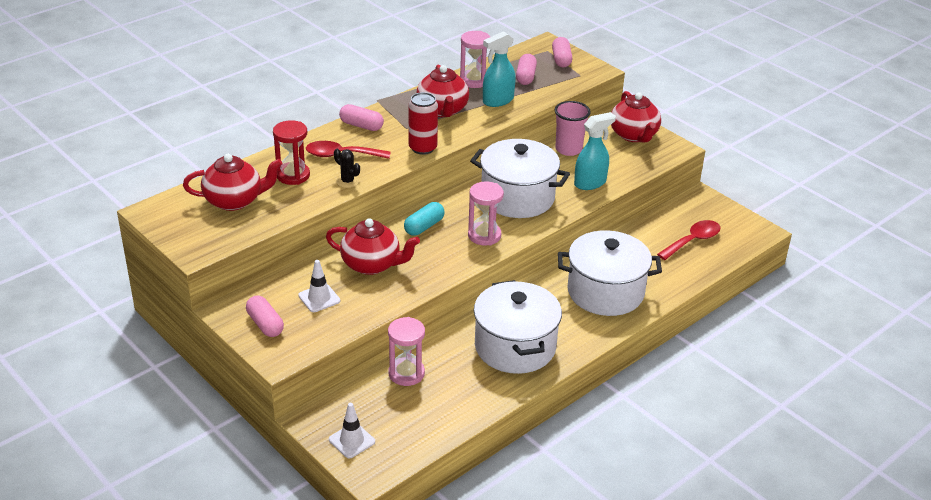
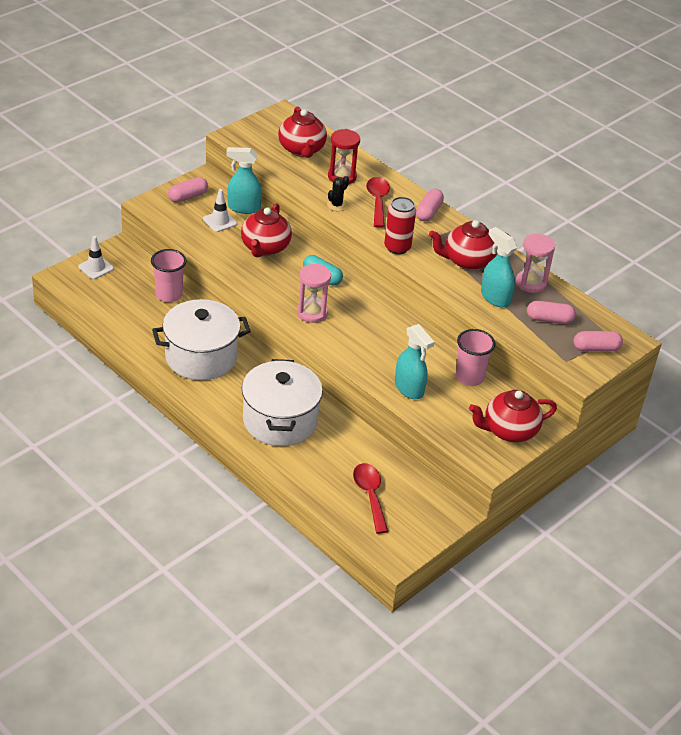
camera: 85 degrees right, 5 degrees up
pink hourglass [388,317,425,386] -> pink cup [151,249,186,302]
white pot [470,139,570,218] -> none
red spoon [657,220,721,260] -> red spoon turned 150 degrees counterclockwise [353,463,388,534]
none -> turquoise spray bottle [226,147,262,214]

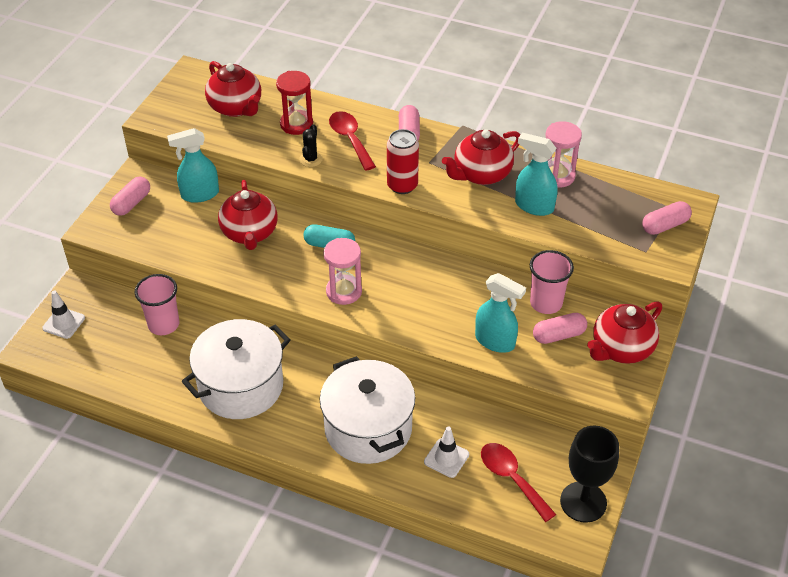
camera: 20 degrees left, 5 degrees up
white traffic cone [203,189,237,232] -> white traffic cone moved to [424,426,469,478]
pink capsule [527,301,576,324] -> pink capsule moved to [533,313,587,344]
none -> black goblet [560,426,619,523]

